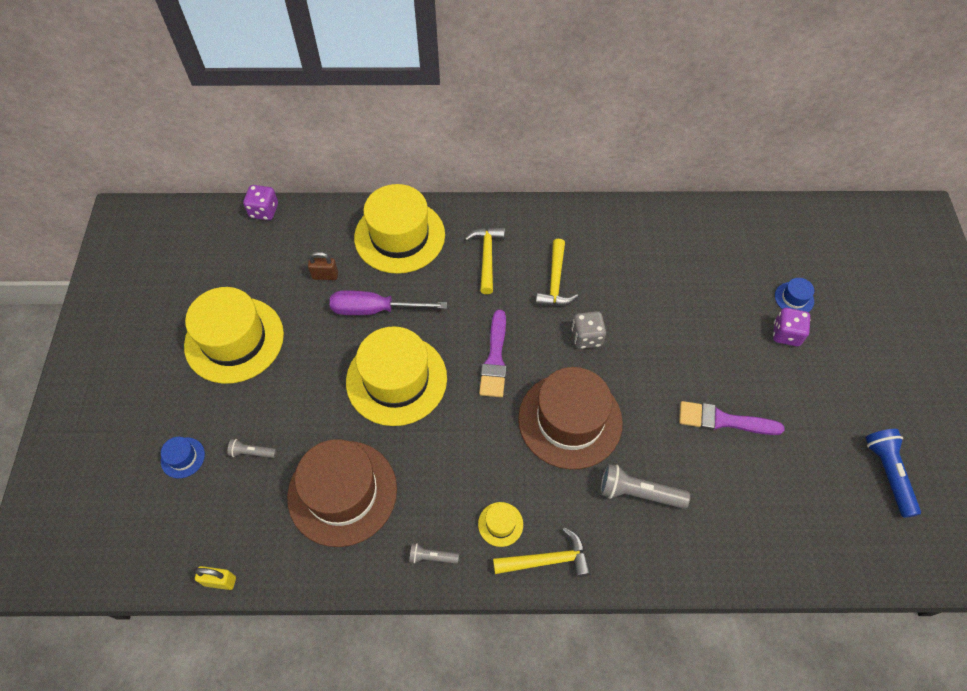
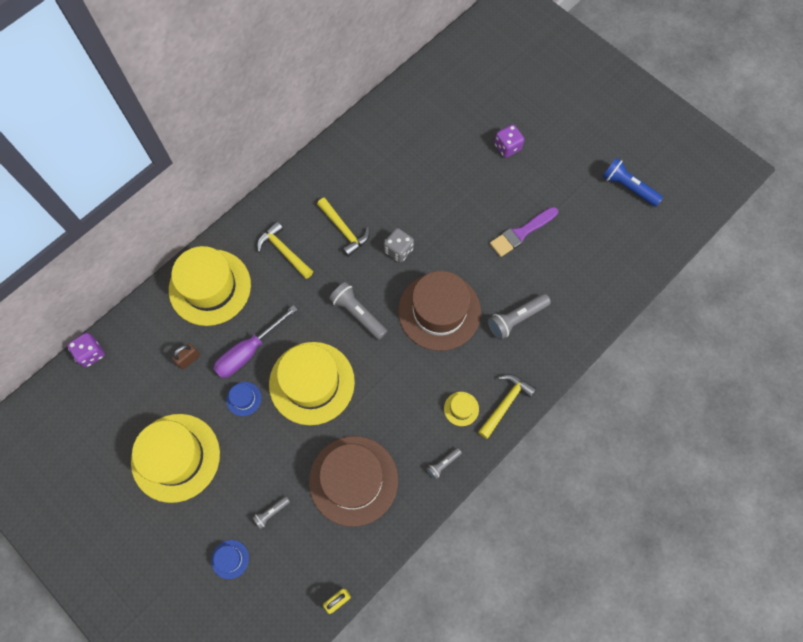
camera: 45 degrees left, 10 degrees up
purple brush [479,310,507,397] -> grey flashlight [329,282,387,340]
blue hat [775,278,814,312] -> blue hat moved to [226,382,261,416]

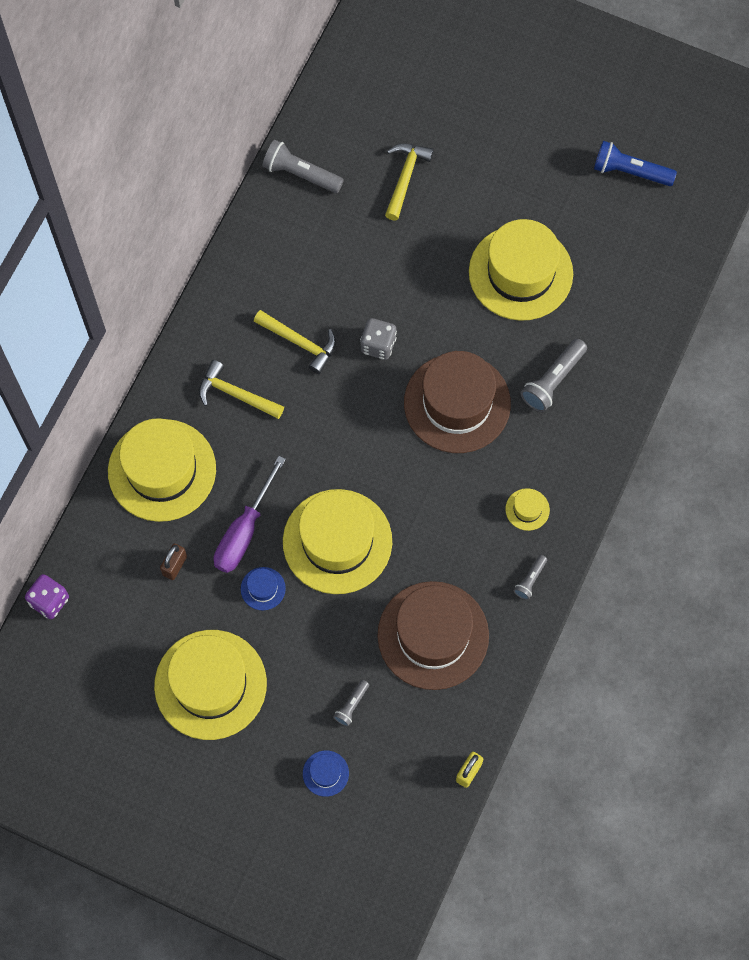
camera: 20 degrees left, 0 degrees up
grey flashlight [329,282,387,340] -> grey flashlight moved to [262,140,344,193]
yellow hammer [478,374,536,439] -> yellow hammer moved to [385,143,434,221]
purple brush [490,207,558,257] -> yellow hat [469,219,573,321]
purple dice [494,124,524,158] -> none

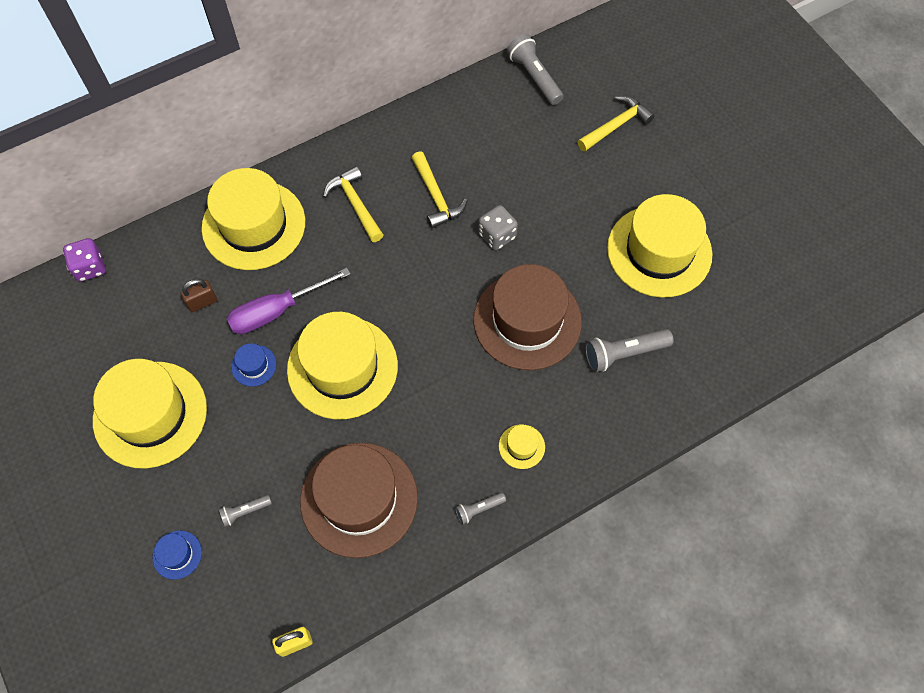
camera: 35 degrees right, 5 degrees down
blue flashlight [594,141,677,186] -> none

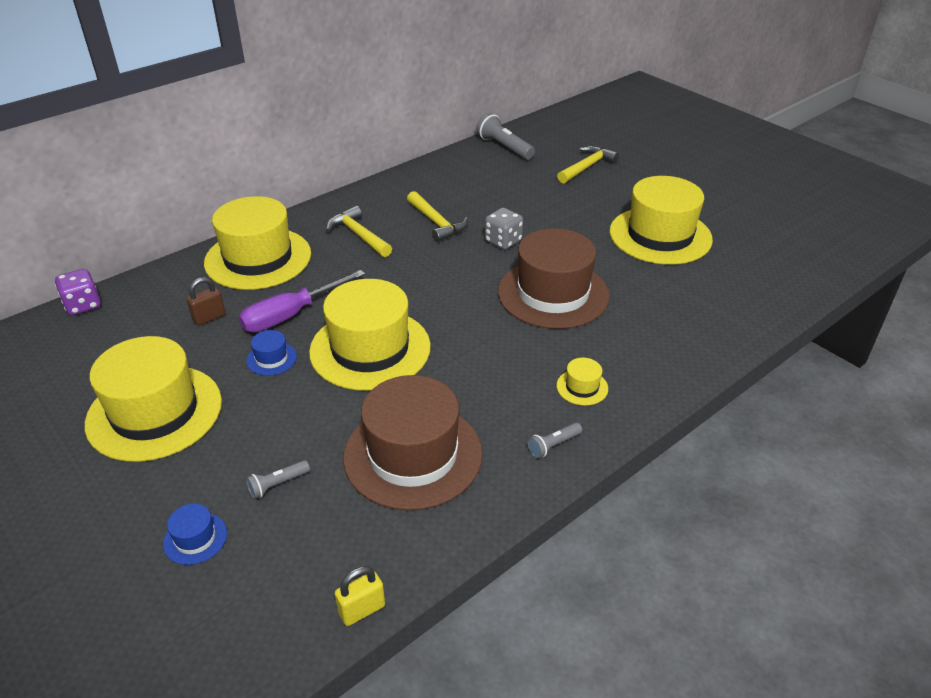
camera: 10 degrees left, 25 degrees down
grey flashlight [585,329,673,372] -> none

